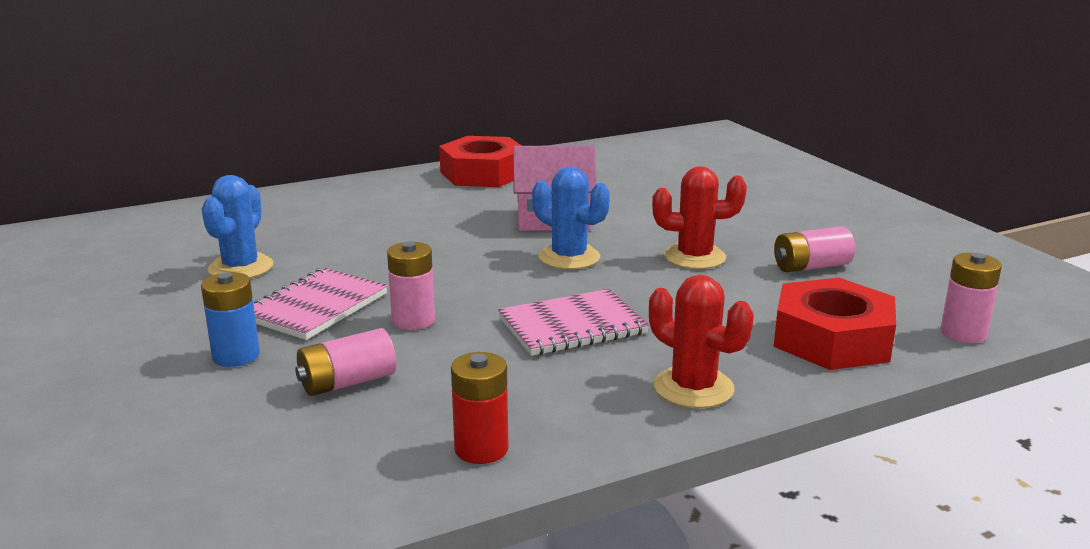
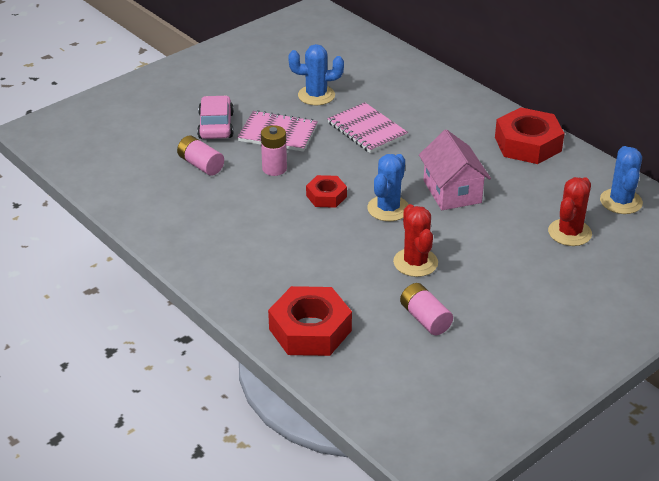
camera: 75 degrees right, 15 degrees up
blue battery [201,272,260,367] -> pink car [197,95,234,139]
red battery [451,352,509,464] -> none
pink notebook [498,289,649,356] -> pink notebook moved to [327,102,408,153]
red cactus [649,275,754,408] -> red cactus moved to [548,177,592,246]
pink battery [940,253,1002,343] -> none
none -> red nut [306,175,347,208]
none -> blue cactus [600,146,643,214]

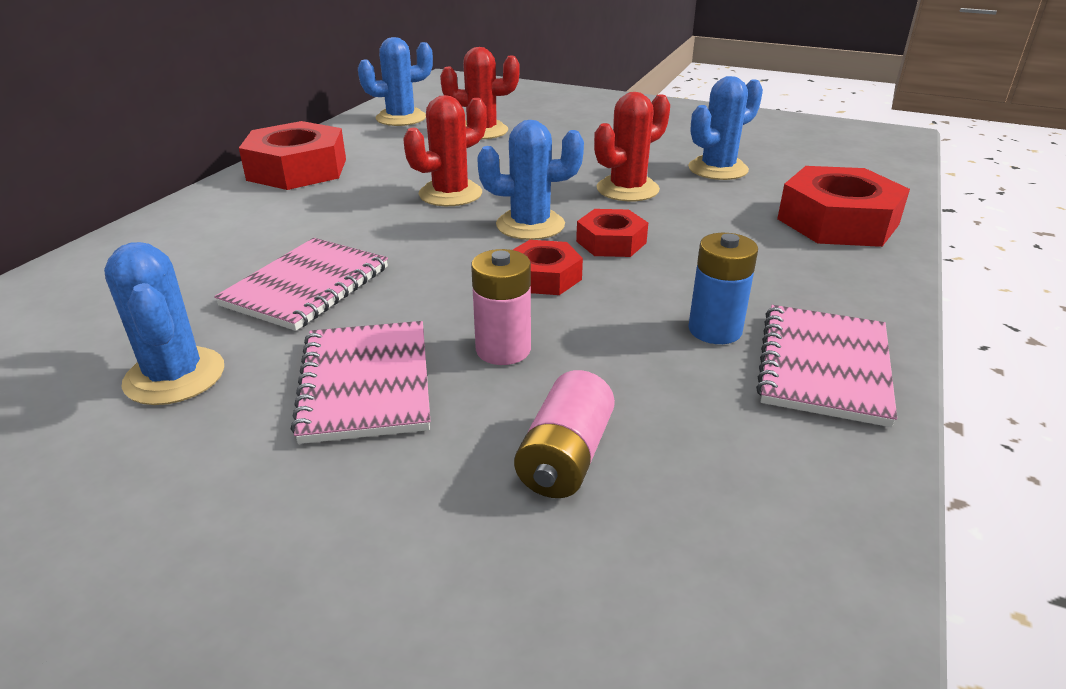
camera: 115 degrees left, 5 degrees down
pink car [197,95,234,139] -> none
pink battery [400,283,453,335] -> blue cactus [688,76,763,180]
pink house [419,129,491,210] -> red cactus [403,95,487,206]
none -> red nut [576,209,648,257]
none -> blue battery [688,233,758,344]
none -> pink notebook [756,305,897,427]

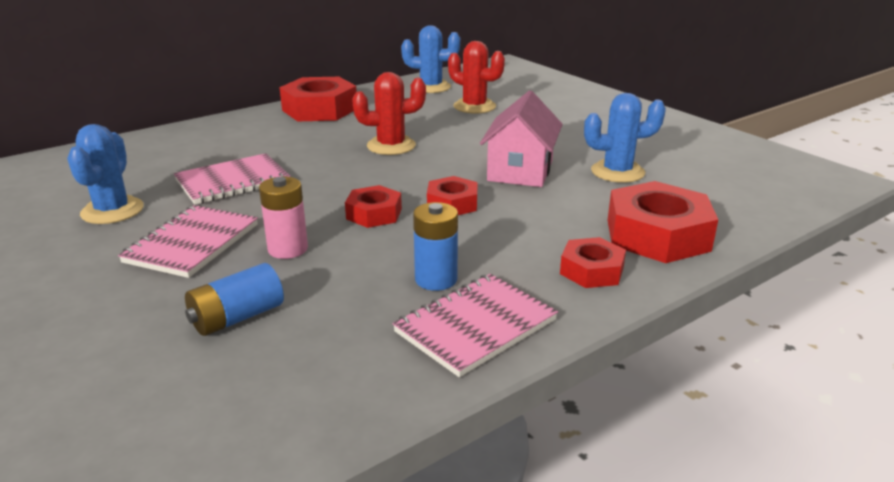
camera: 30 degrees right, 5 degrees down
blue cactus [477,120,584,240] -> none
pink battery [514,370,615,498] -> blue battery [185,263,284,336]
red cactus [594,92,670,201] -> pink house [480,90,563,187]
none -> red nut [560,237,626,288]

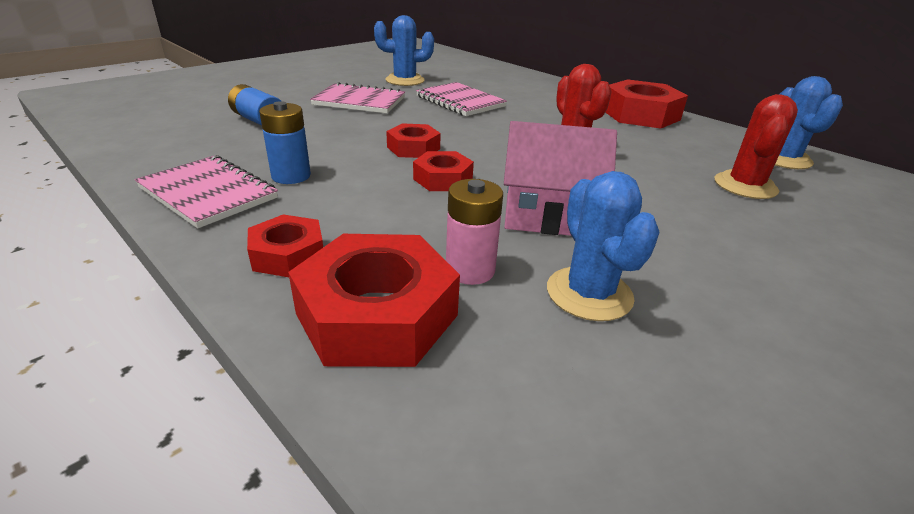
camera: 80 degrees right, 5 degrees up
pink battery [259,177,308,259] -> pink battery moved to [446,179,503,285]

